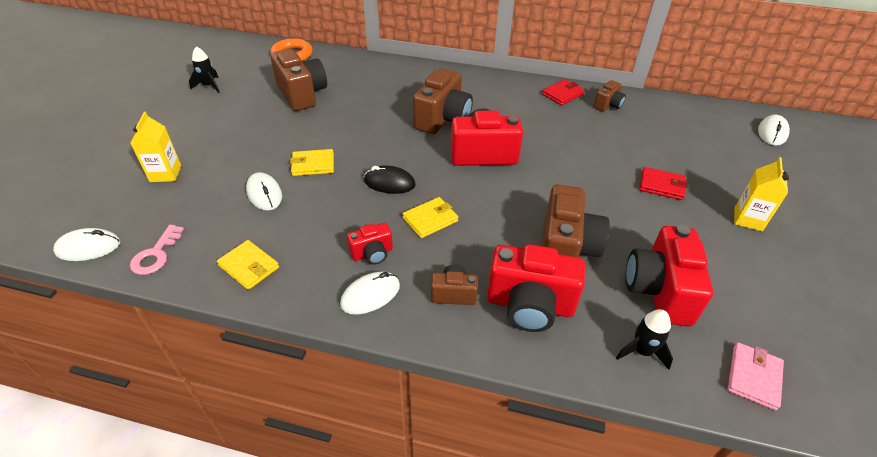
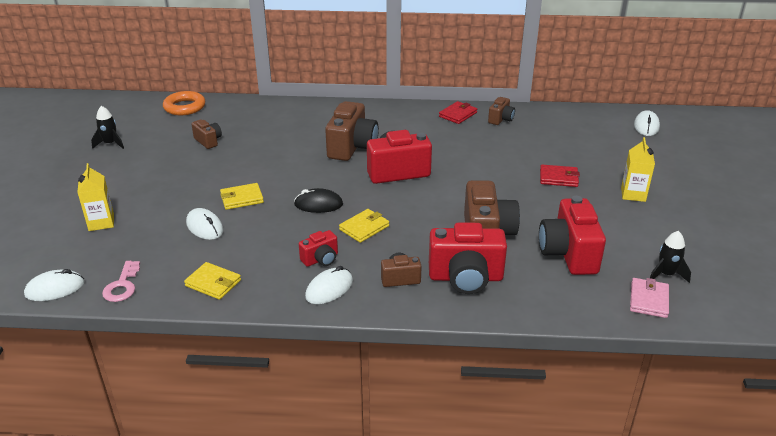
camera: 10 degrees left, 10 degrees down
brown camera [270,49,327,111] -> brown camera [191,119,222,149], size x0.52
black rocket [616,309,673,370] -> black rocket moved to [650,231,691,283]

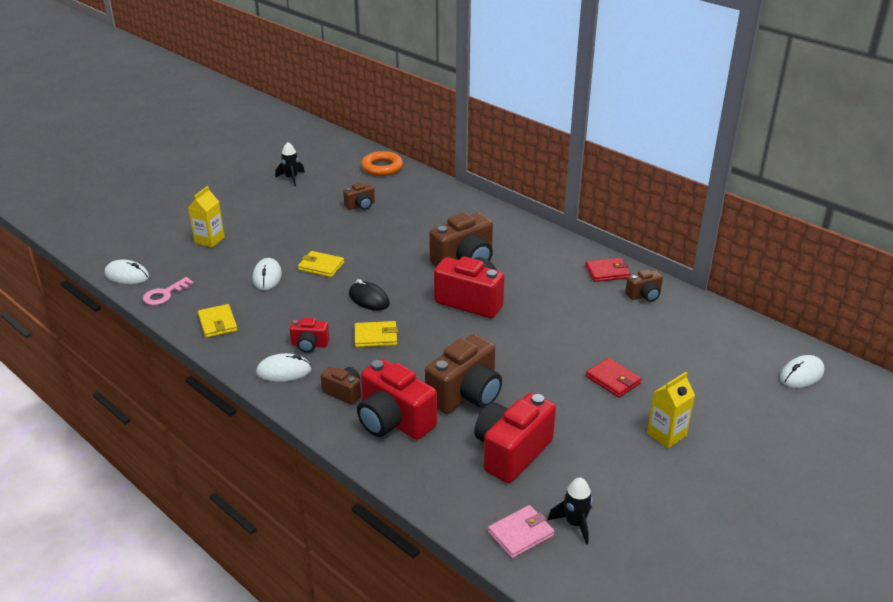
camera: 40 degrees right, 0 degrees up
brown camera [191,119,222,149] -> brown camera turned 60 degrees clockwise [343,182,375,210]

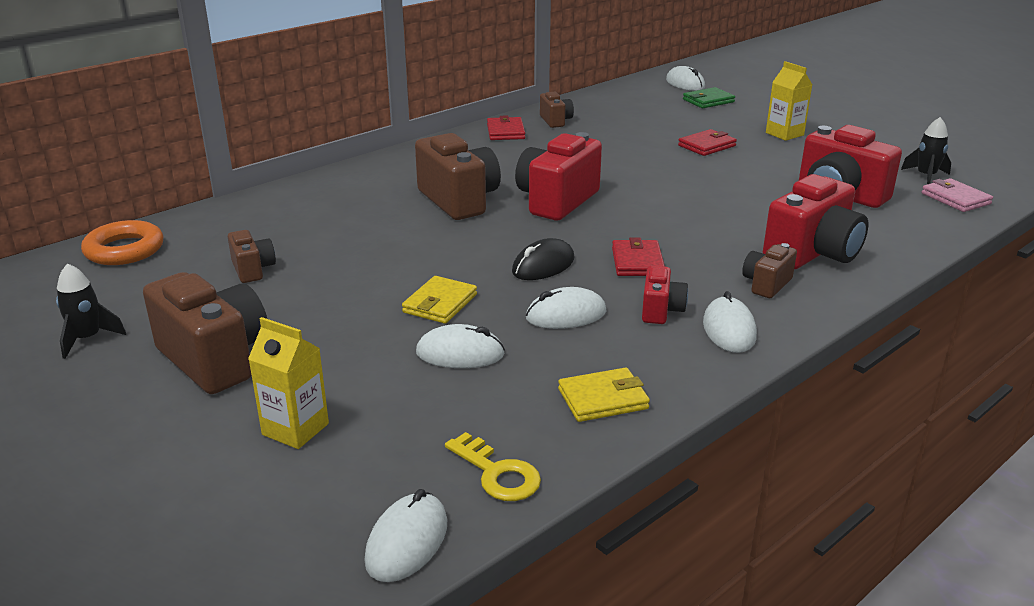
camera: 85 degrees left, 5 degrees down
pink key [143,277,194,306] -> yellow key [445,432,541,501]
yellow wallet [355,321,398,347] -> red wallet [612,237,665,276]
brown camera [425,334,502,414] -> brown camera moved to [143,272,267,394]
none -> white mouse [526,287,607,329]
none -> green wallet [683,87,735,108]

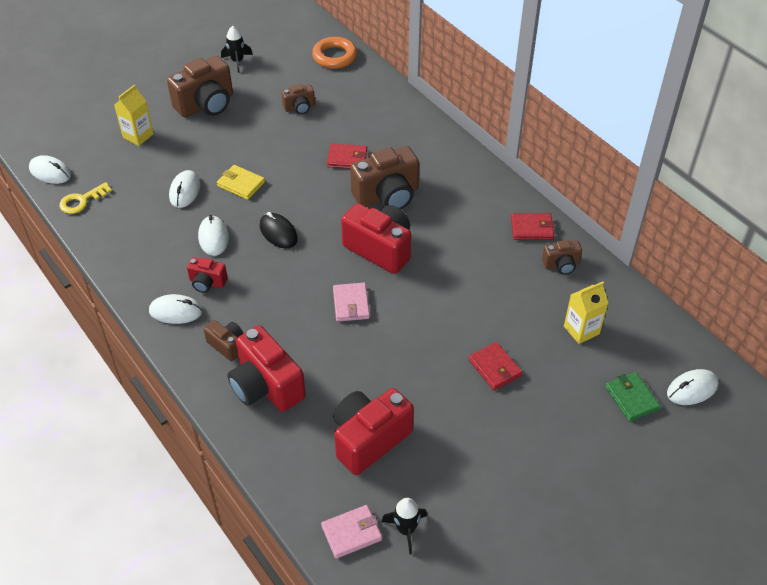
camera: 95 degrees right, 20 degrees up
yellow wallet [558,367,650,422] -> none
red wallet [612,237,665,276] -> red wallet moved to [327,144,367,169]
yellow carton [766,61,812,141] -> yellow carton moved to [564,282,608,344]
none -> pink wallet [333,283,370,322]

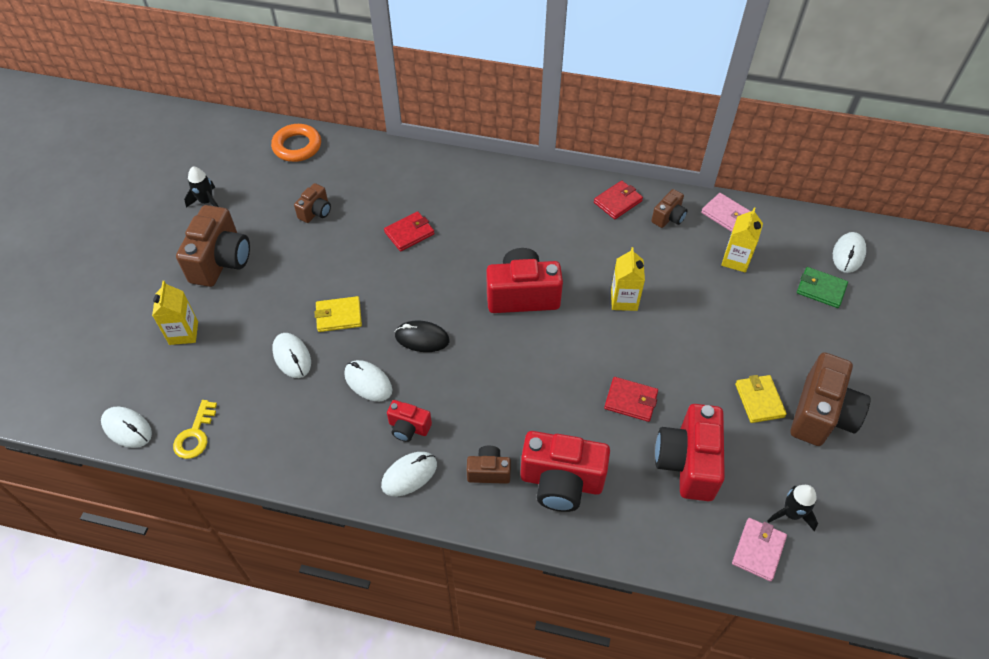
camera: 40 degrees left, 5 degrees up
white mouse [29,155,71,184] -> white mouse turned 45 degrees clockwise [101,406,152,448]
red camera [187,257,228,293] -> red camera turned 45 degrees clockwise [387,400,432,442]
pink wallet [333,283,370,322] -> pink wallet moved to [701,193,751,232]
brown camera [350,146,419,209] -> brown camera moved to [791,352,870,446]
red wallet [469,342,522,390] -> red wallet moved to [604,377,658,422]
none -> yellow carton [611,247,645,311]
none -> yellow wallet [735,375,787,423]

